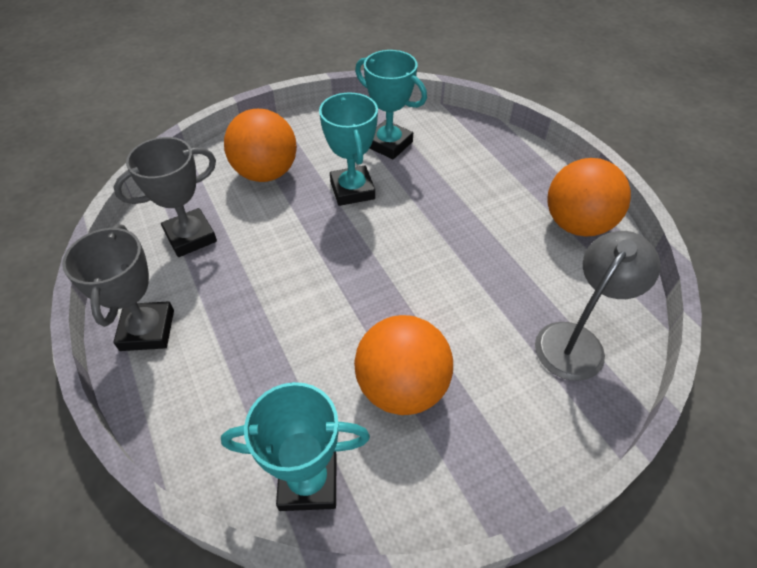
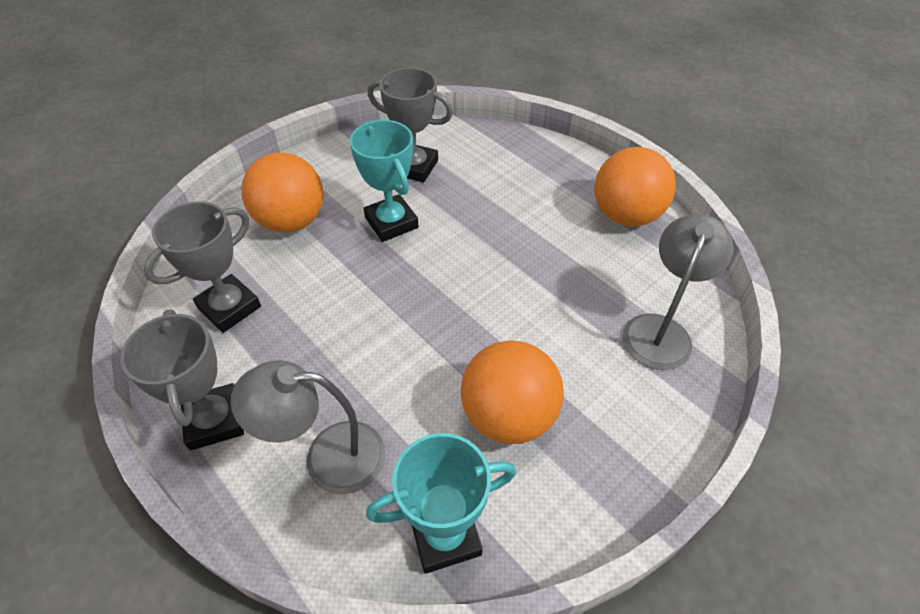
camera: 15 degrees left, 0 degrees up
turquoise trophy [355,50,427,159] -> grey trophy [368,68,453,182]
none -> grey lamp [231,360,386,494]

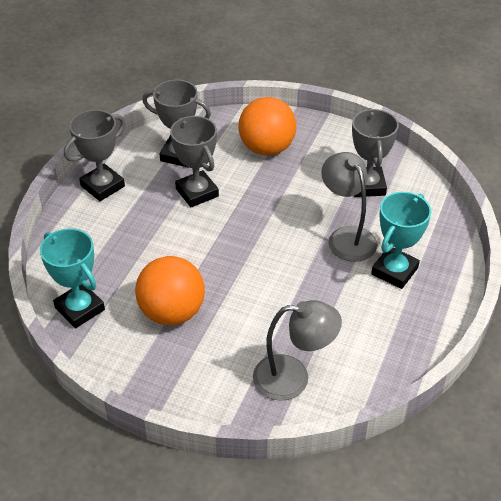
camera: 65 degrees right, 5 degrees down
grey lamp [231,360,386,494] -> grey lamp moved to [321,152,378,262]
turquoise trophy [350,120,419,242] -> turquoise trophy moved to [371,192,431,289]
orange ball [594,147,676,226] -> none
none -> grey trophy [170,116,219,208]

